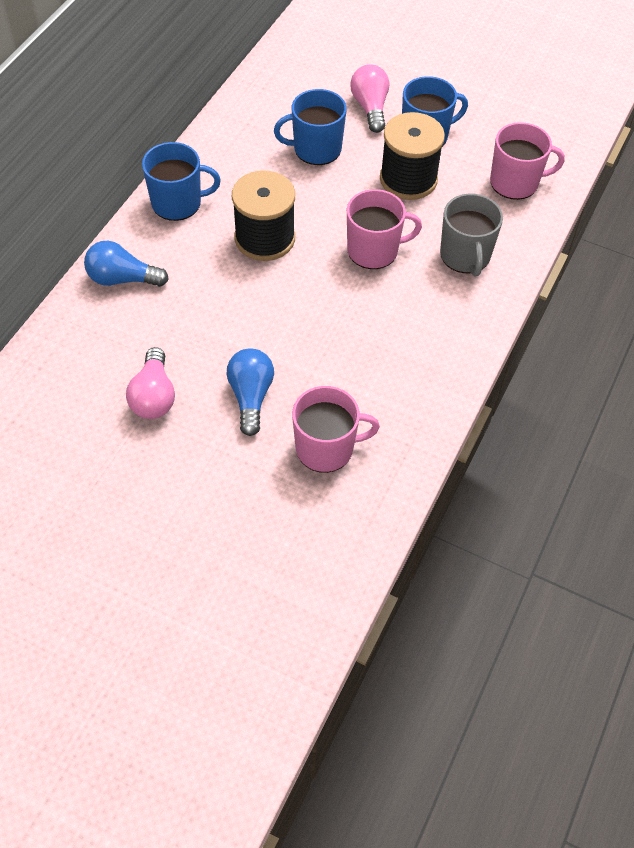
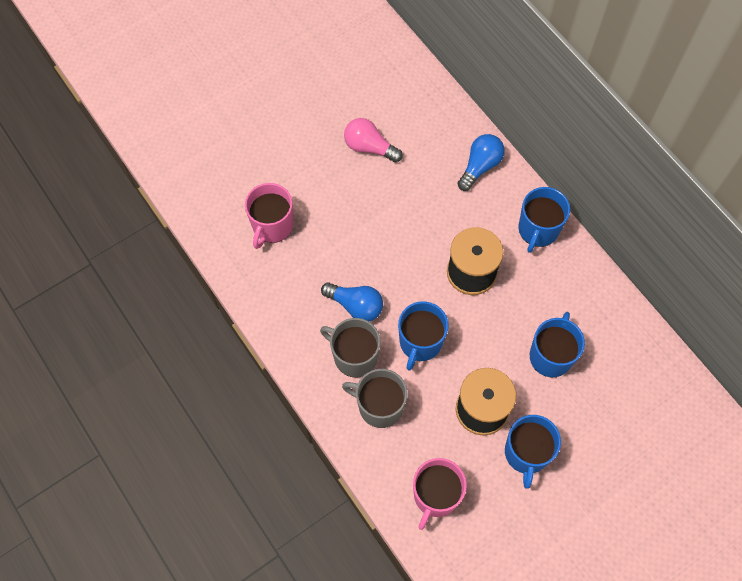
camera: 120 degrees right, 10 degrees up
blue light bulb [226,348,274,436] -> blue light bulb moved to [321,282,383,321]
pink mug [347,189,422,269] -> blue mug [398,301,448,371]
pink light bulb [350,64,389,133] -> none
none -> grey mug [320,318,381,378]

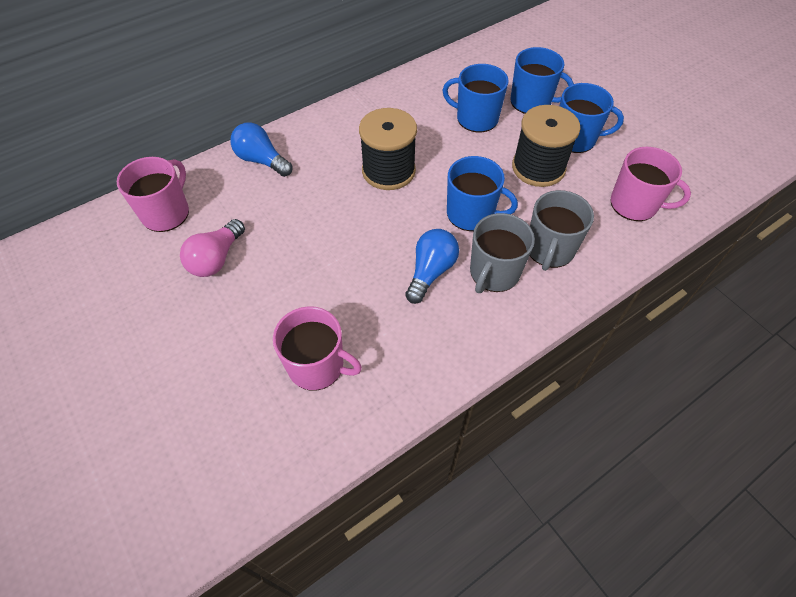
camera: 90 degrees left, 10 degrees down
blue mug [519,187,570,253] -> blue mug moved to [511,47,574,114]
none -> pink mug [117,157,189,232]

